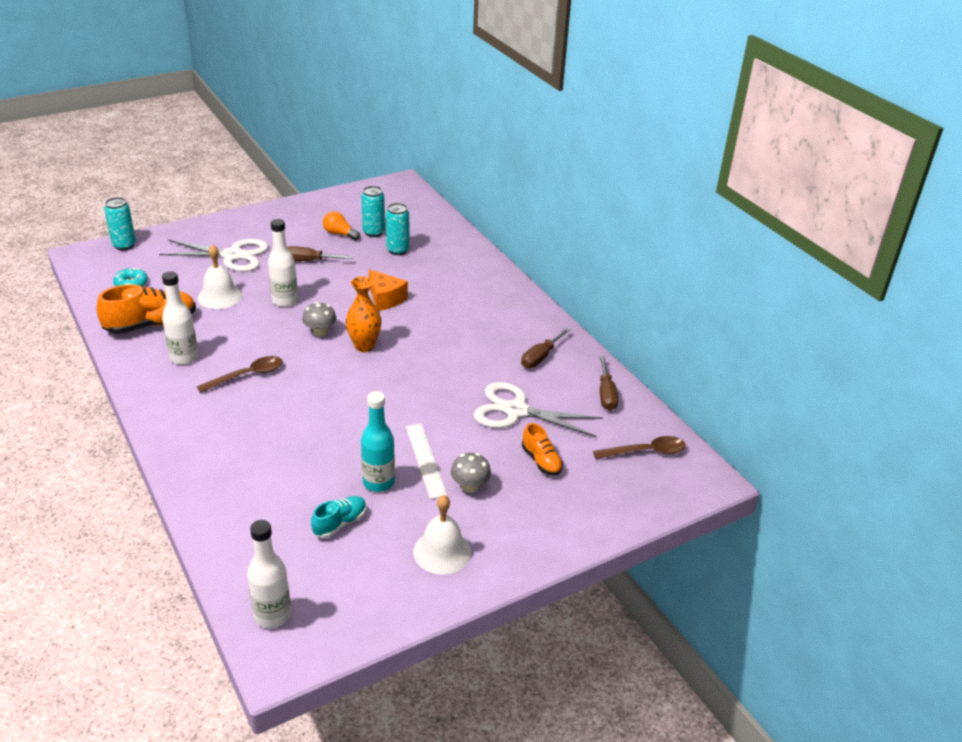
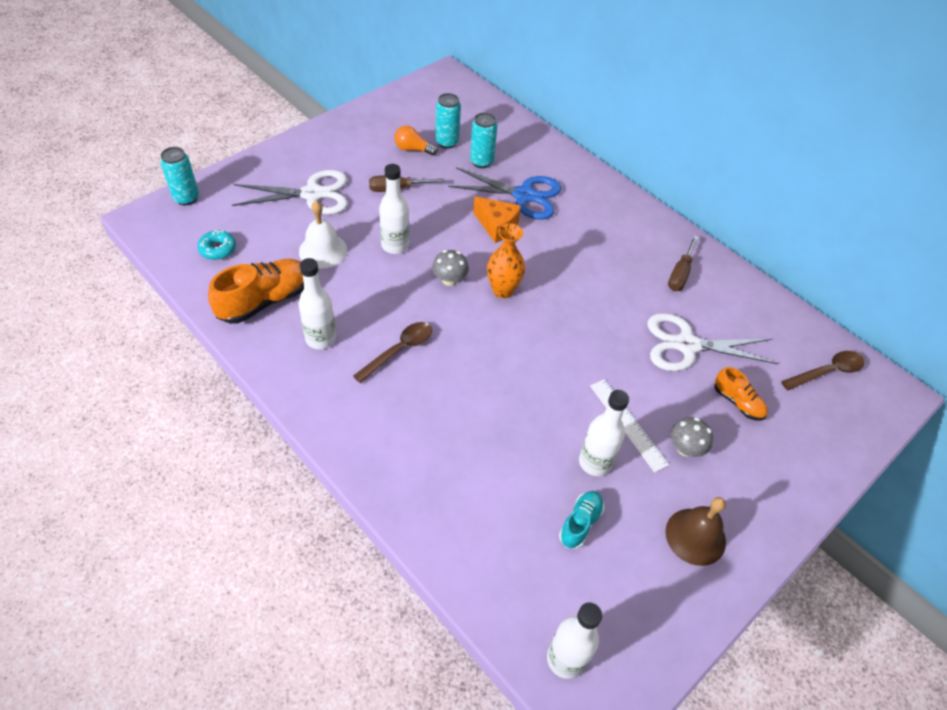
camera: 15 degrees left, 15 degrees up
turquoise bottle [361,391,395,492] -> white bottle [579,390,629,476]
white bell [413,495,471,575] -> brown bell [665,497,726,566]
brown screwdriver [600,356,618,411] -> none
none -> blue scissors [448,167,562,219]

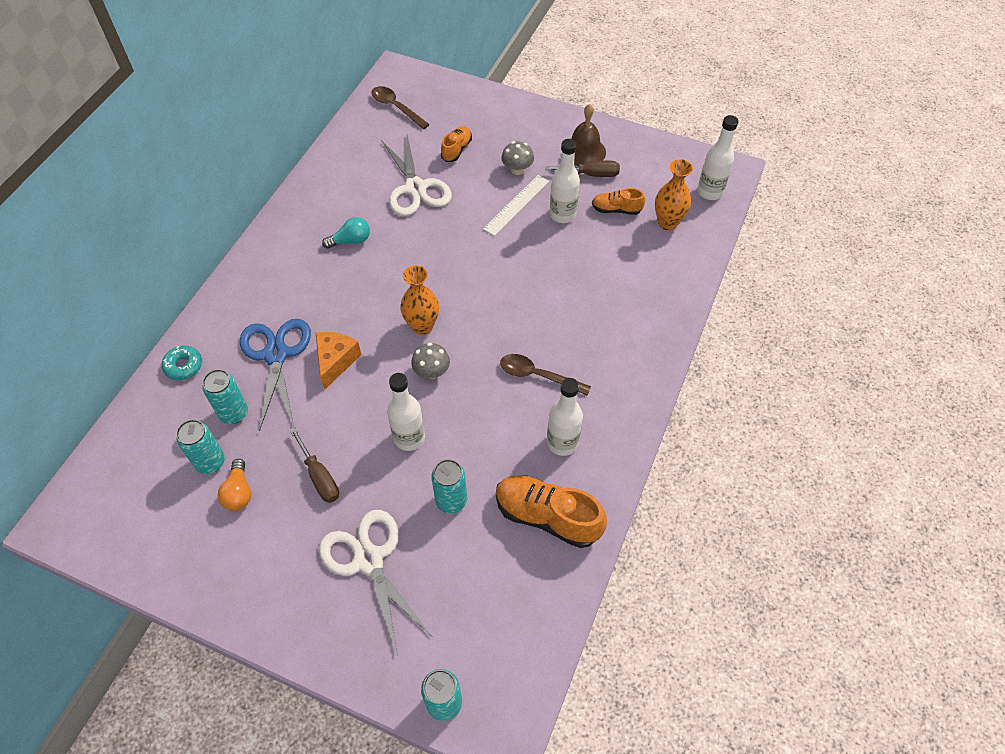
camera: 110 degrees left, 5 degrees up
turquoise donut [197,230,236,260] -> turquoise donut moved to [162,346,202,380]
white bell [299,201,347,268] -> turquoise can [431,459,467,514]
turquoise shoe [559,491,604,549] -> orange shoe [592,188,645,215]
brown screwdriver [668,236,698,291] -> brown screwdriver moved to [545,160,620,177]
none -> turquoise light bulb [322,217,370,249]
none -> orange vase [655,159,693,230]

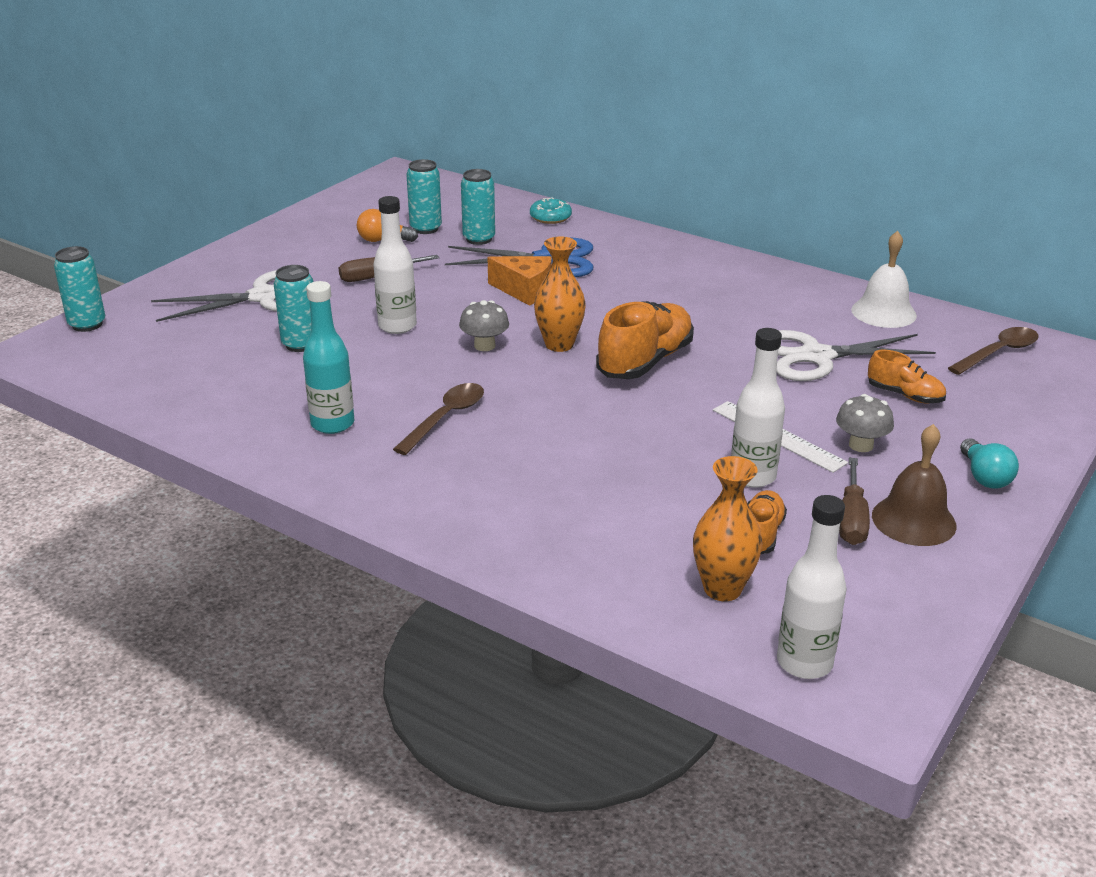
camera: 100 degrees right, 25 degrees down
turquoise light bulb [322,217,370,249] -> turquoise light bulb moved to [960,438,1019,489]
orange shoe [496,475,607,548] -> orange shoe moved to [596,301,694,379]
white bottle [547,378,583,456] -> turquoise bottle [303,281,354,434]
none -> white bell [851,231,917,328]

